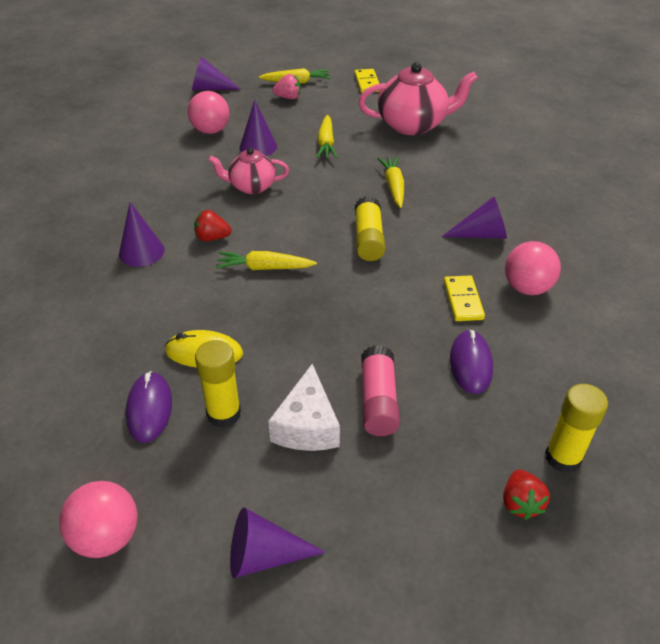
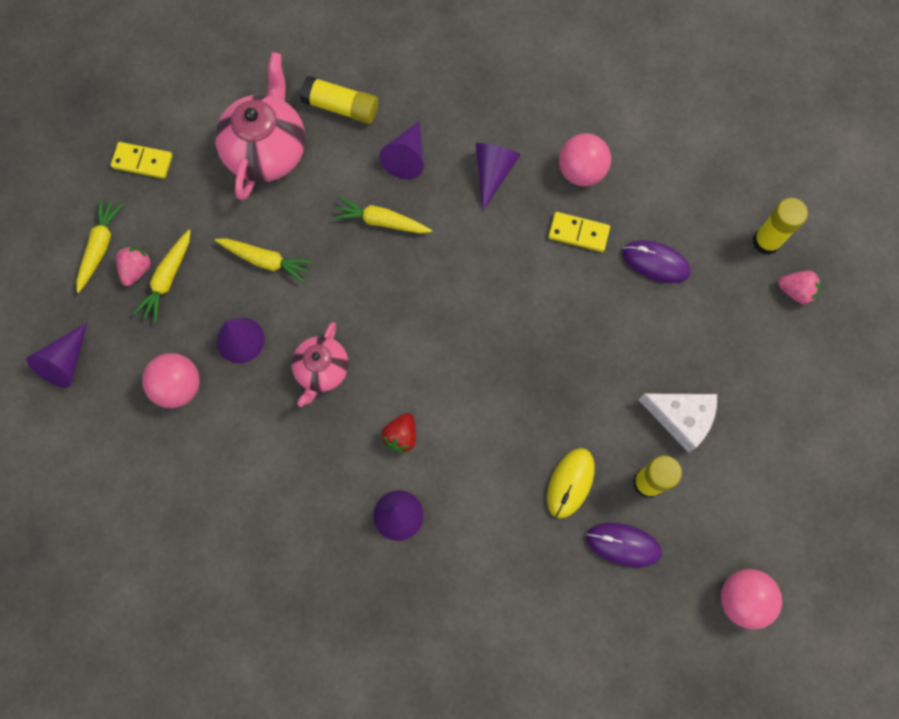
camera: 70 degrees left, 30 degrees up
yellow carrot [216,251,317,270] -> yellow carrot moved to [133,230,191,323]
purple cone [230,507,326,578] -> purple cone moved to [379,121,424,179]
yellow glue stick [355,196,385,261] -> yellow glue stick moved to [300,76,378,124]
pink glue stick [361,345,400,436] -> none
red strawberry [503,469,550,520] -> pink strawberry [778,271,820,304]

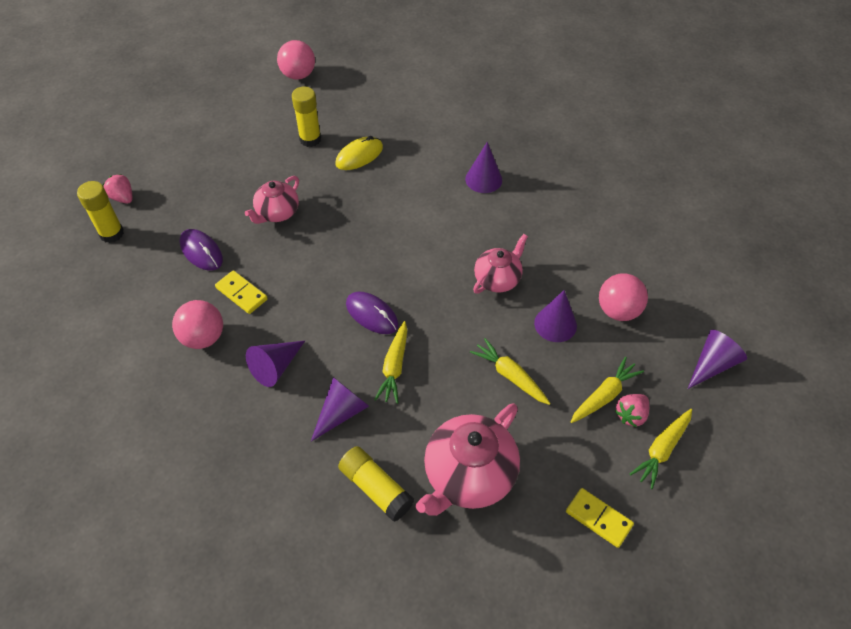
camera: 155 degrees left, 20 degrees down
yellow carrot [332,197,432,234] -> yellow carrot turned 60 degrees clockwise [374,321,407,404]
red strawberry [382,413,416,453] -> none
purple mouse [586,523,662,567] -> purple mouse moved to [346,291,399,334]
white cheese [639,394,717,453] -> none
none -> pink teapot [245,176,299,224]

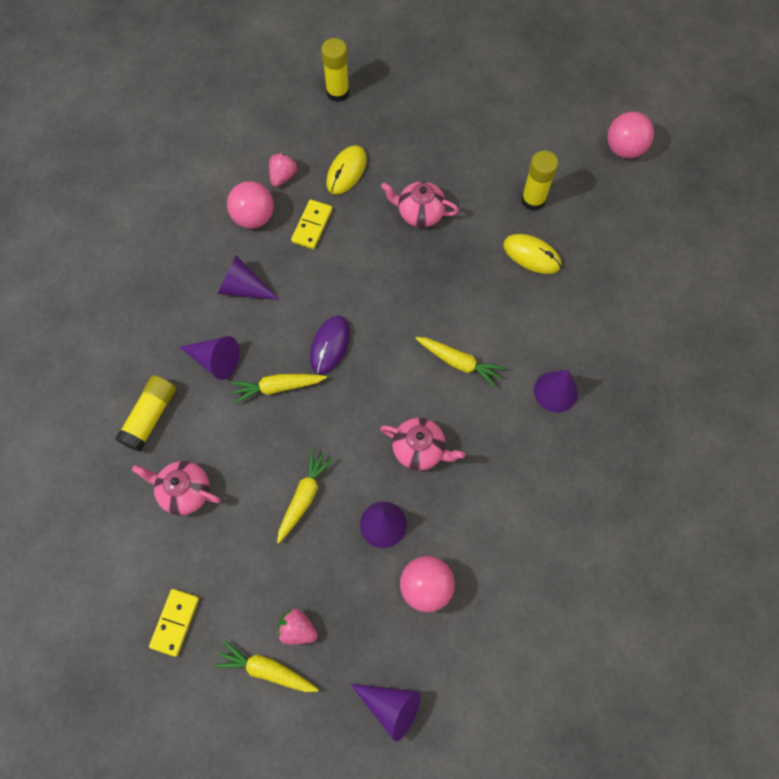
camera: 70 degrees right, 15 degrees up
pink strawberry [103,174,132,204] -> pink strawberry moved to [269,153,297,187]
purple mouse [180,229,223,271] -> yellow mouse [326,145,367,195]
pink teapot [416,403,520,516] -> pink teapot [132,461,221,515], size x0.60
yellow carrot [571,357,644,423] -> yellow carrot moved to [415,337,505,387]

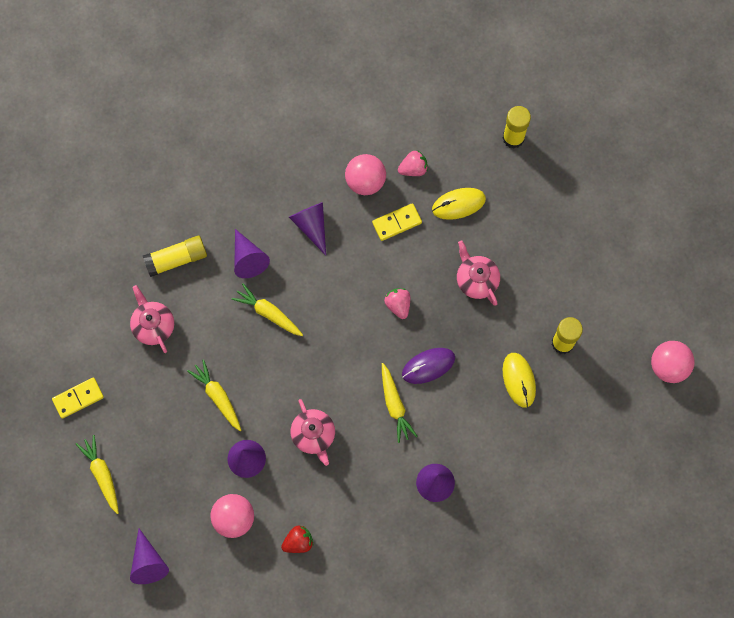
camera: 45 degrees right, 5 degrees up
yellow carrot [277,449,334,543] -> yellow carrot turned 105 degrees counterclockwise [187,359,241,431]
pink strawberry [277,609,318,645] -> pink strawberry moved to [384,288,410,319]
purple mouse [310,315,350,374] -> purple mouse moved to [402,348,455,384]
none -> red strawberry [281,525,313,553]

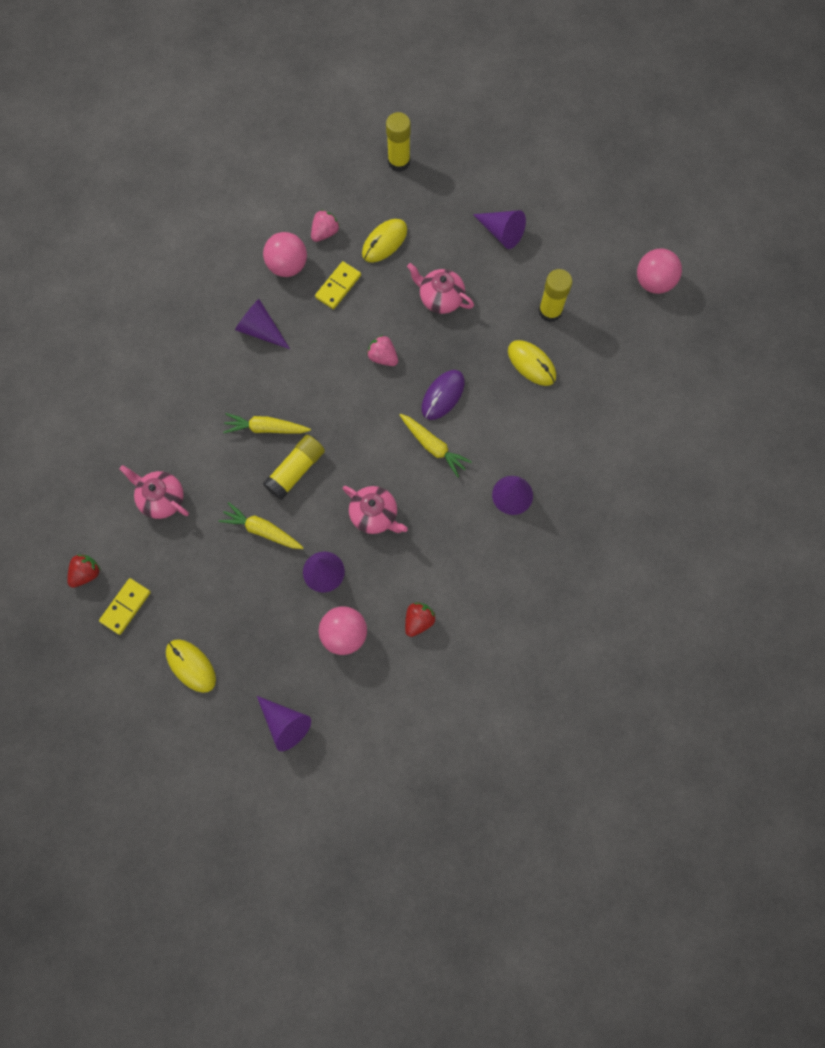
camera: 30 degrees left, 0 degrees up
yellow carrot [76,435,119,514] -> yellow mouse [166,639,216,693]
yellow glue stick [143,236,207,277] -> yellow glue stick moved to [263,435,325,500]
purple cone [234,229,270,278] -> purple cone moved to [473,210,526,249]
none -> red strawberry [67,554,101,588]

